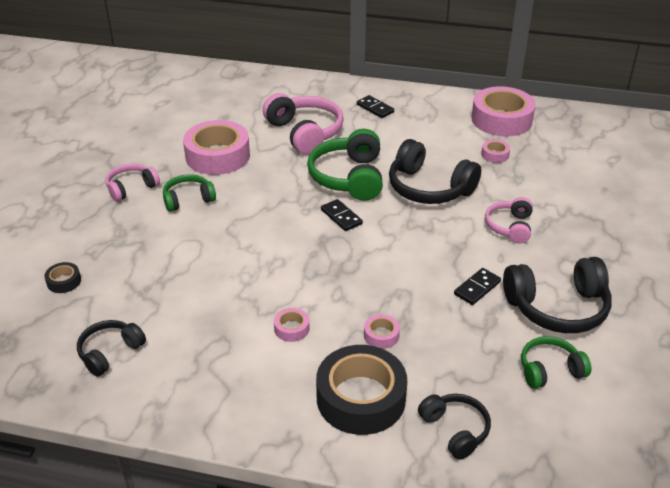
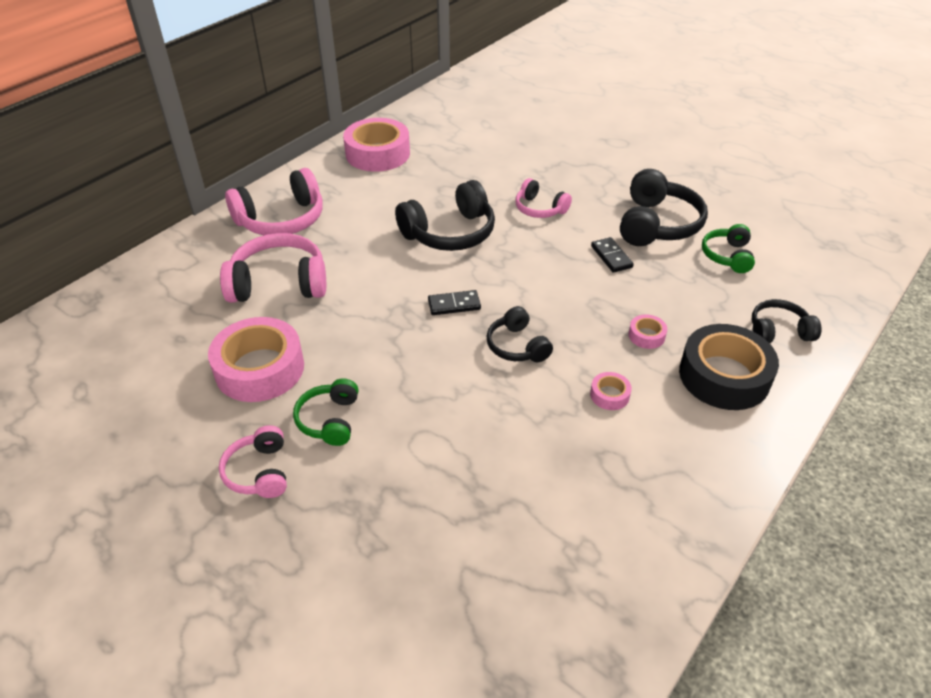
camera: 65 degrees left, 5 degrees up
black tape [44,262,81,293] -> none
black headphones [77,320,146,377] -> black headphones moved to [487,306,553,362]
green headphones [307,129,383,201] -> none
black domino [357,95,394,118] -> pink headphones [225,168,323,235]
pink tape [481,139,510,163] -> none

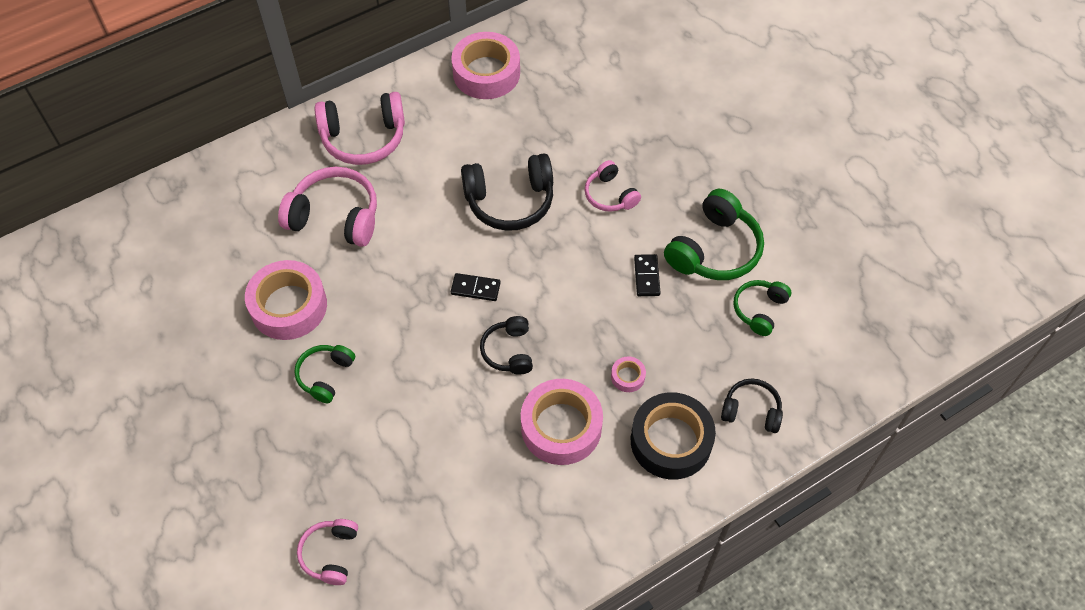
camera: 20 degrees right, 15 degrees up
pink headphones [219,425,287,498] -> pink headphones moved to [297,519,358,585]
pink tape [590,372,632,410] -> pink tape [521,379,603,465], size x2.32
black headphones [620,169,708,246] -> green headphones [664,189,764,280]

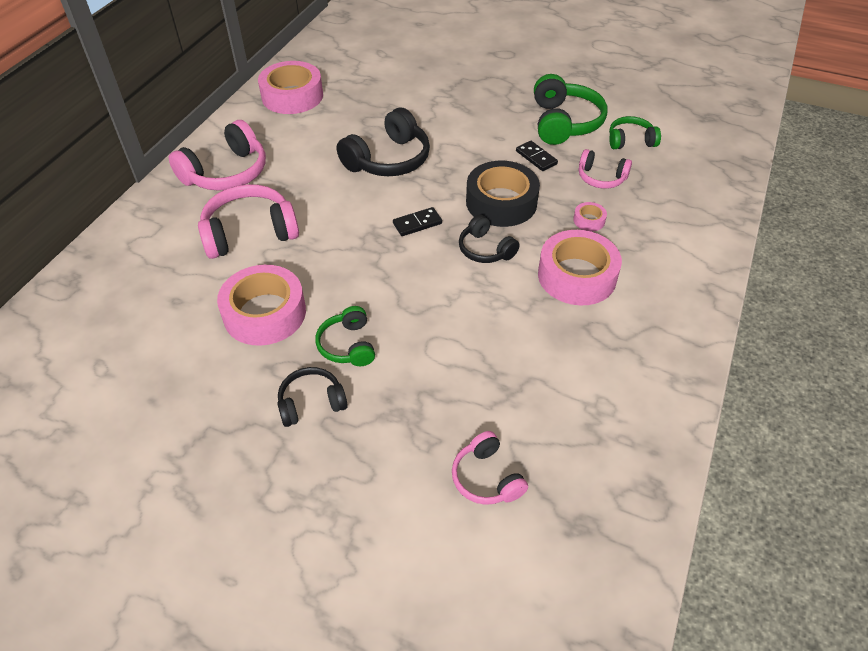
camera: 35 degrees left, 10 degrees down
pink headphones [585,160,641,212] -> pink headphones moved to [579,149,632,189]
black tape [631,392,716,479] -> black tape moved to [466,161,540,227]
black headphones [721,378,783,433] -> black headphones moved to [277,367,348,427]
green headphones [733,280,791,336] -> green headphones turned 90 degrees clockwise [609,116,661,149]

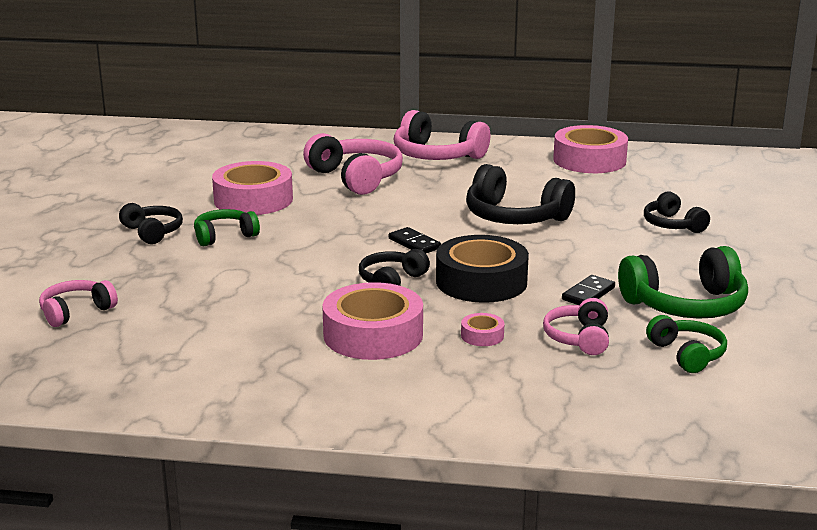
camera: 75 degrees right, 25 degrees down
none -> black headphones [644,191,710,233]

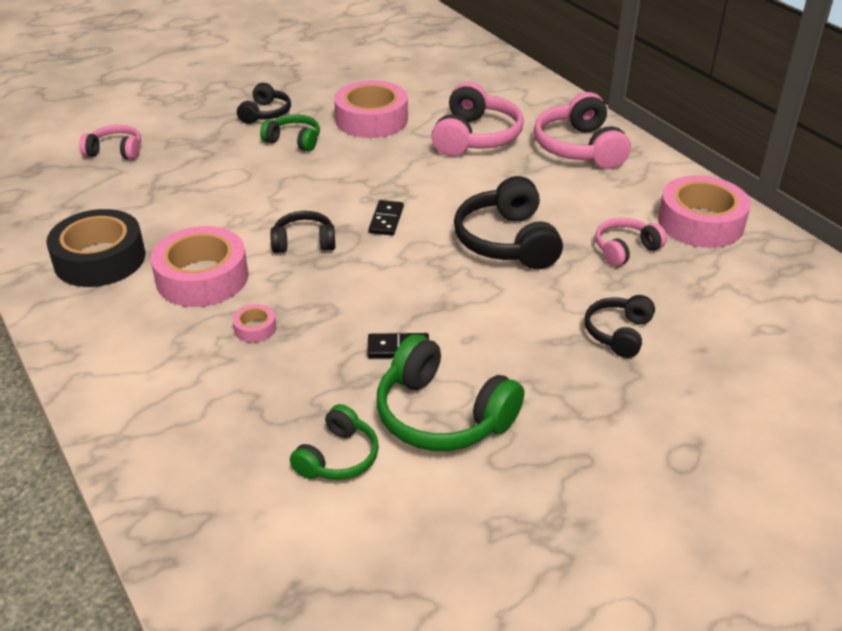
camera: 50 degrees right, 15 degrees up
black tape [436,235,529,303] -> black tape moved to [46,209,145,287]
pink headphones [543,298,609,355] -> pink headphones moved to [595,218,667,267]

